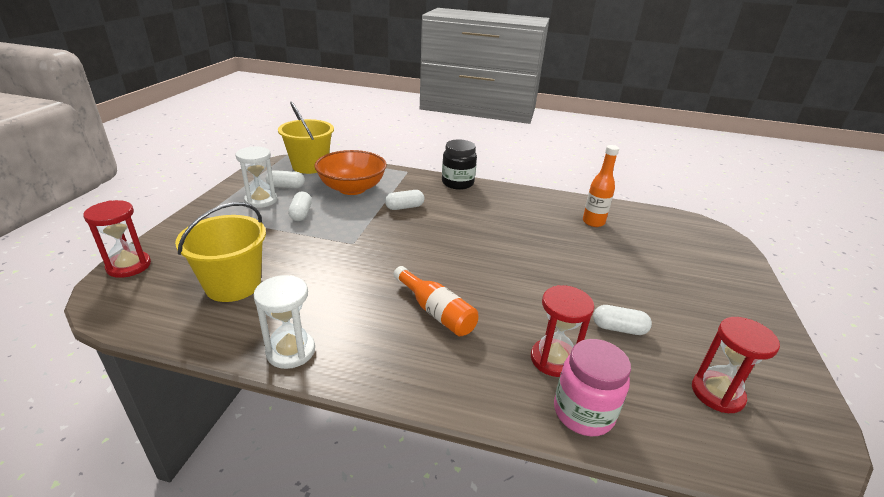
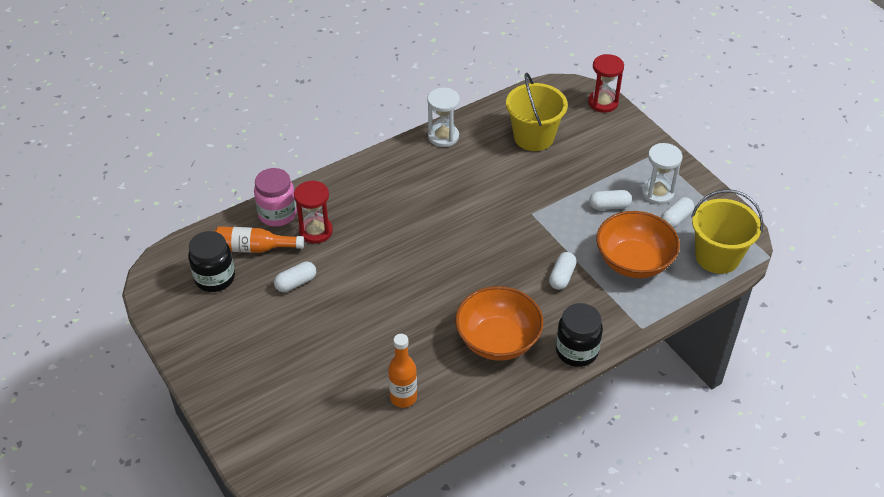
camera: 135 degrees right, 15 degrees up
white capsule [288,191,312,221] -> white capsule turned 45 degrees counterclockwise [589,190,632,210]
orange bottle [394,266,478,336] -> orange bottle moved to [215,226,304,253]
red hourglass [692,317,780,413] -> black jar [188,231,235,292]
none -> orange bowl [455,286,544,361]

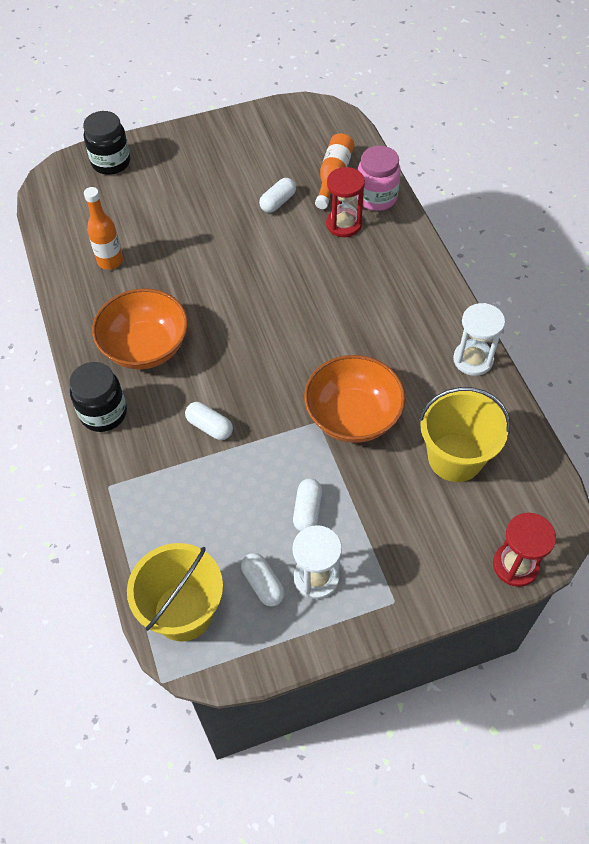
camera: 105 degrees right, 10 degrees up
black jar [188,231,235,292] -> black jar moved to [83,111,130,175]
white capsule [274,262,316,292] -> white capsule turned 60 degrees clockwise [259,178,296,213]
orange bowl [596,211,680,278] -> orange bowl moved to [304,355,405,443]

